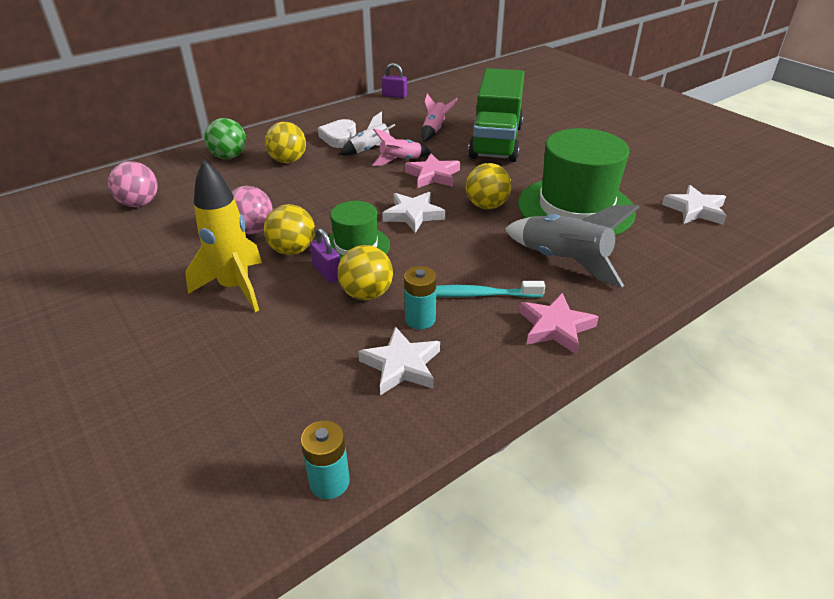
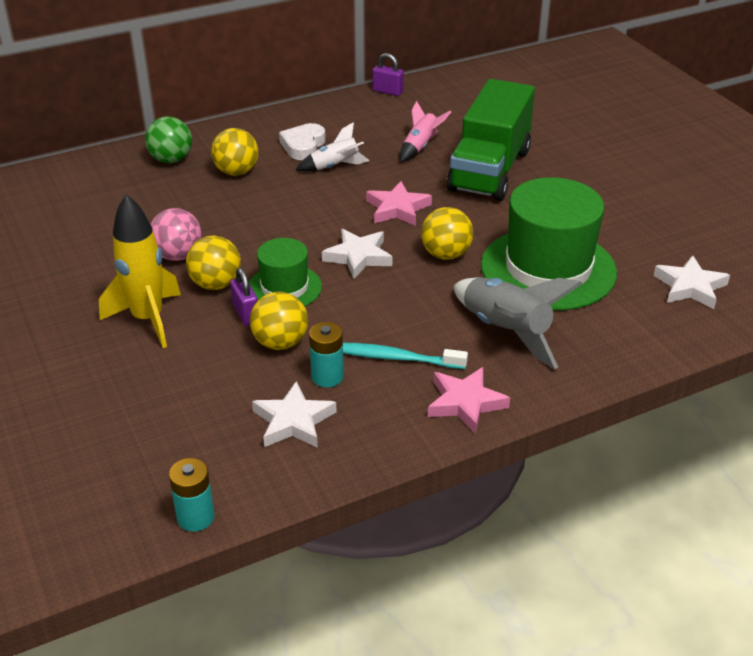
camera: 10 degrees right, 0 degrees up
pink ball [108,161,158,207] -> none
pink rocket [372,129,432,166] -> none

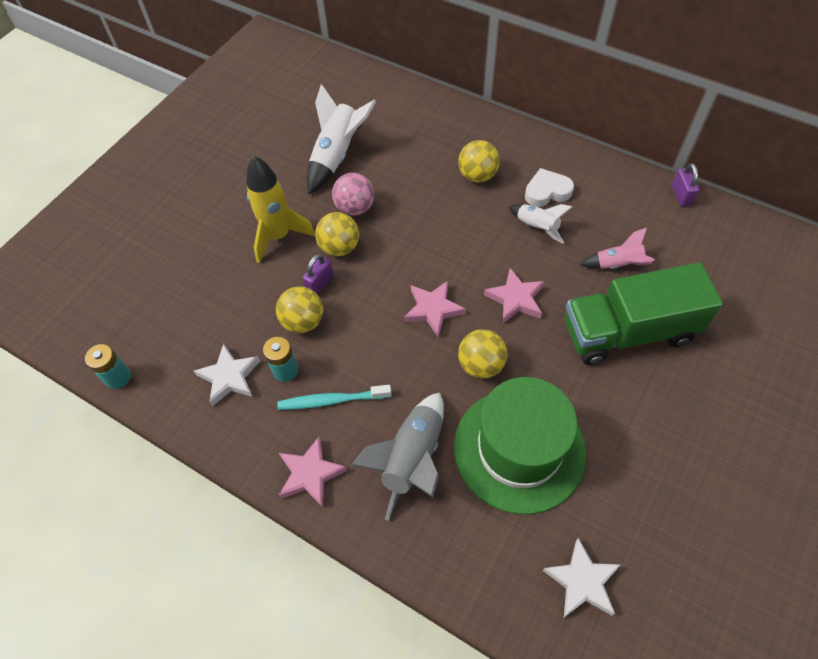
camera: 60 degrees right, 20 degrees up
green ball [145,116,192,163] -> none
green hat [249,238,322,306] -> none
white star [322,229,392,279] -> pink star [404,281,466,338]
turquoise toothbrush [343,343,468,369] -> turquoise toothbrush turned 75 degrees counterclockwise [277,385,392,410]
none -> white rocket [307,84,376,194]

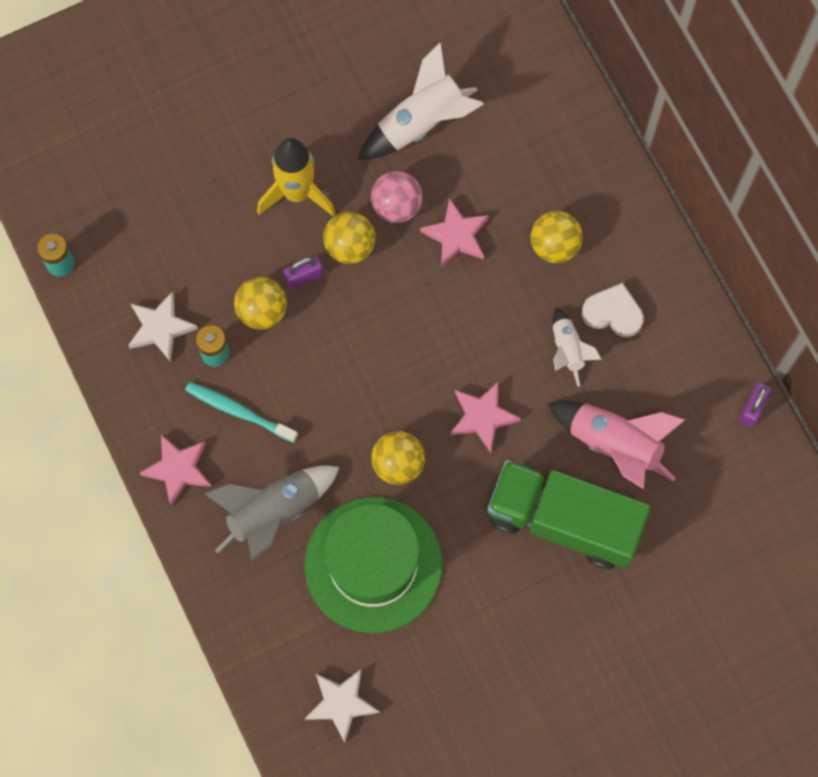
camera: 30 degrees right, 15 degrees up
pink star [404,281,466,338] -> pink star moved to [420,198,489,267]
pink rocket [580,228,655,269] -> pink rocket [547,401,686,489], size x1.71

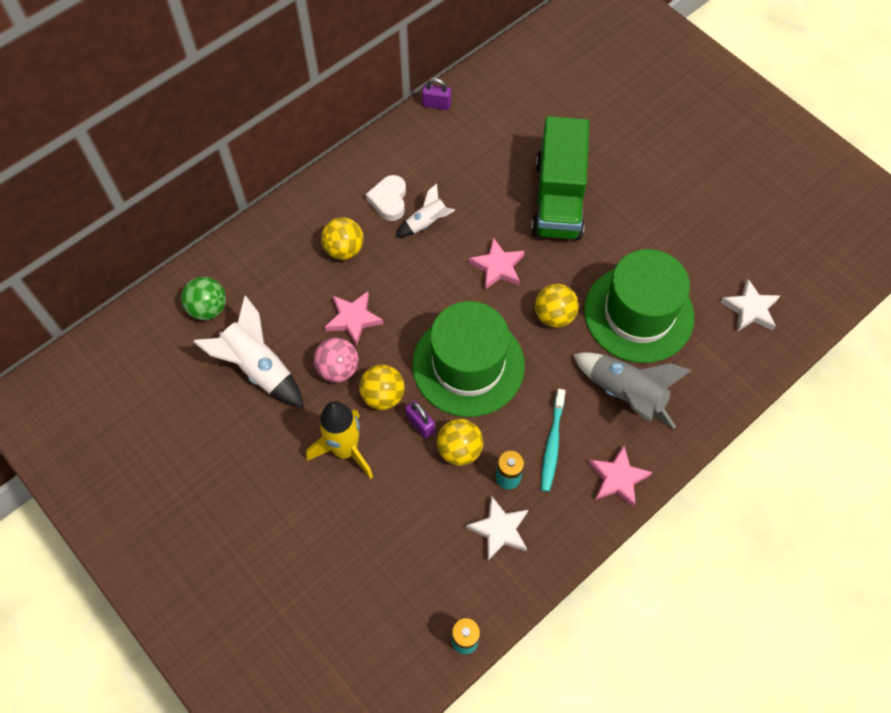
camera: 105 degrees left, 10 degrees down
pink rocket [547,401,686,489] -> none
none -> green ball [181,277,226,320]
none -> green hat [412,301,525,417]

